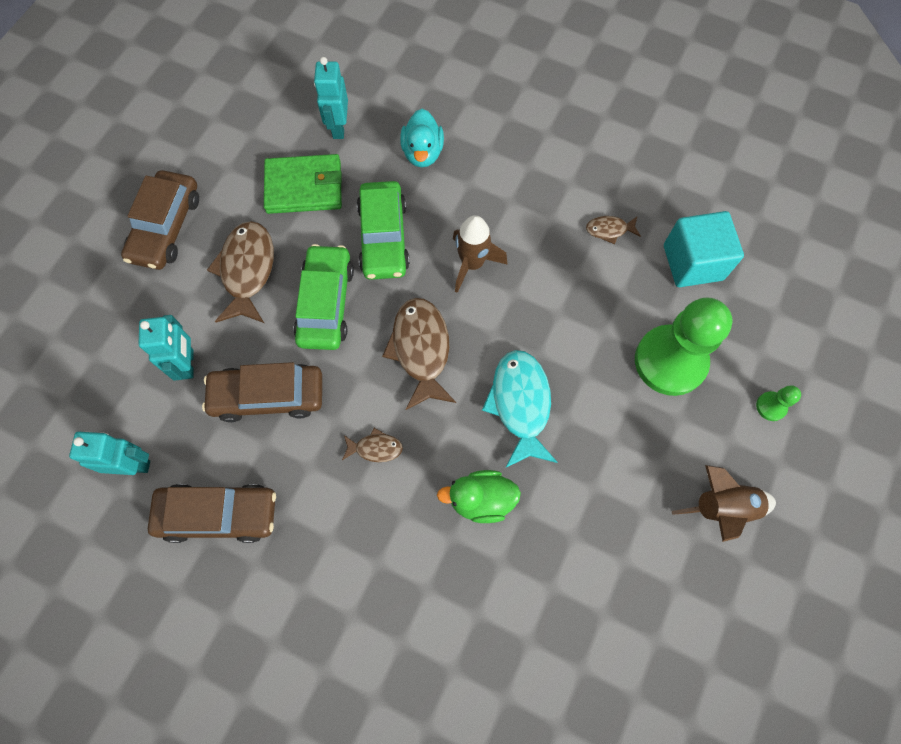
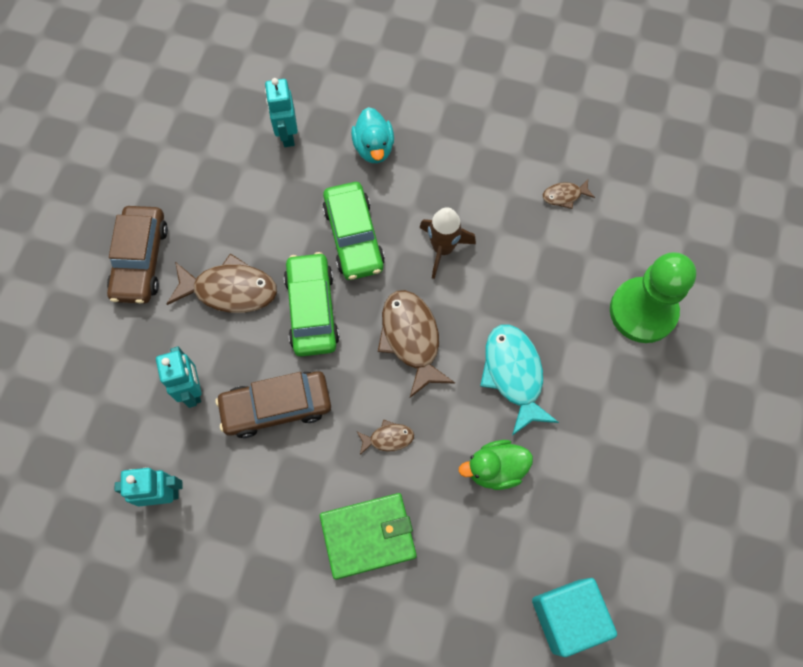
camera: 10 degrees left, 0 degrees up
brown car [148,484,276,543] -> none
brown fish [207,221,274,323] -> brown fish turned 105 degrees clockwise [167,253,277,313]
green wallet [264,154,342,214] -> green wallet moved to [320,493,417,580]
turquoise cube [664,211,744,287] -> turquoise cube moved to [532,578,617,657]
brown rocket [672,465,776,542] -> none
green pawn [756,385,801,421] -> none

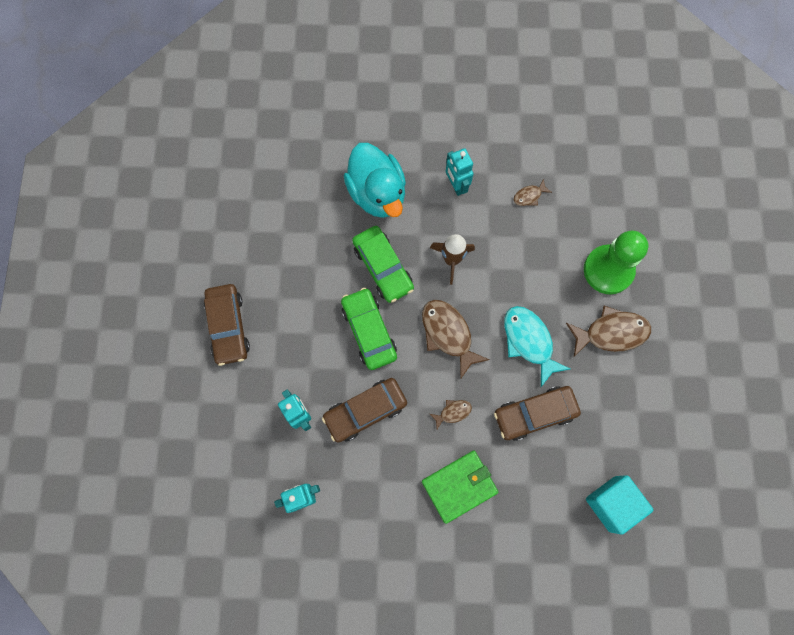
camera: 15 degrees left, 5 degrees up
brown fish [167,253,277,313] -> brown fish moved to [566,306,651,357]
turquoise robot [265,78,298,147] -> turquoise robot moved to [446,148,473,196]
turquoise duck [351,107,394,163] -> turquoise duck [344,143,406,218], size x1.75
green duck [458,440,533,490] -> brown car [494,386,581,441]

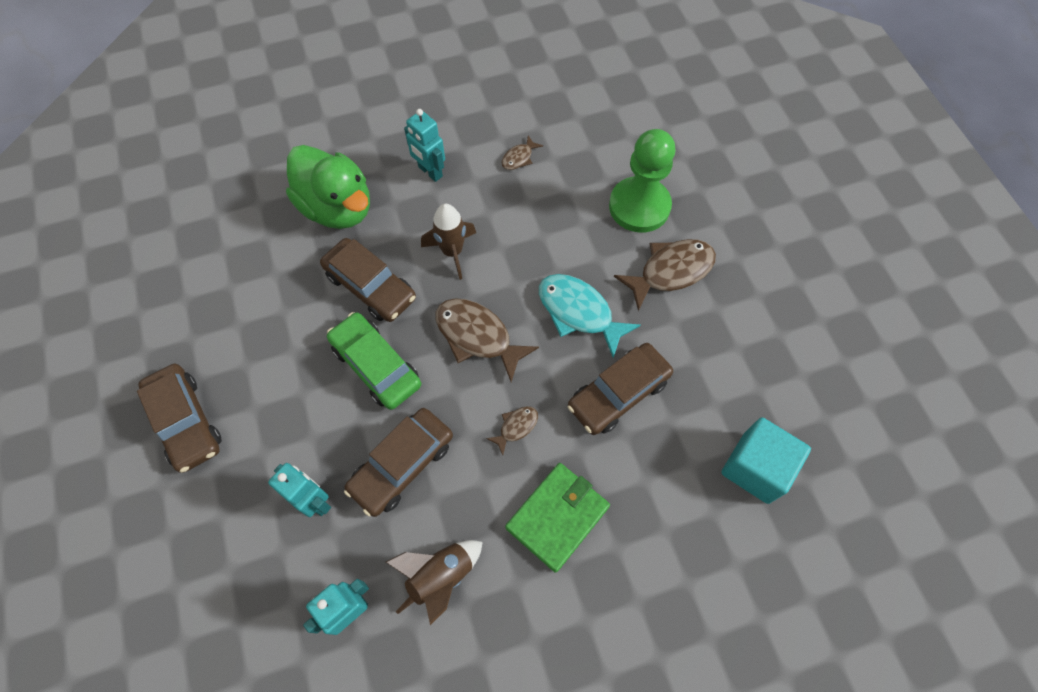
camera: 20 degrees left, 10 degrees down
turquoise duck [344,143,406,218] -> green duck [286,145,370,229]
green car [352,226,414,303] -> brown car [320,238,416,322]
none -> brown rocket [386,540,483,625]

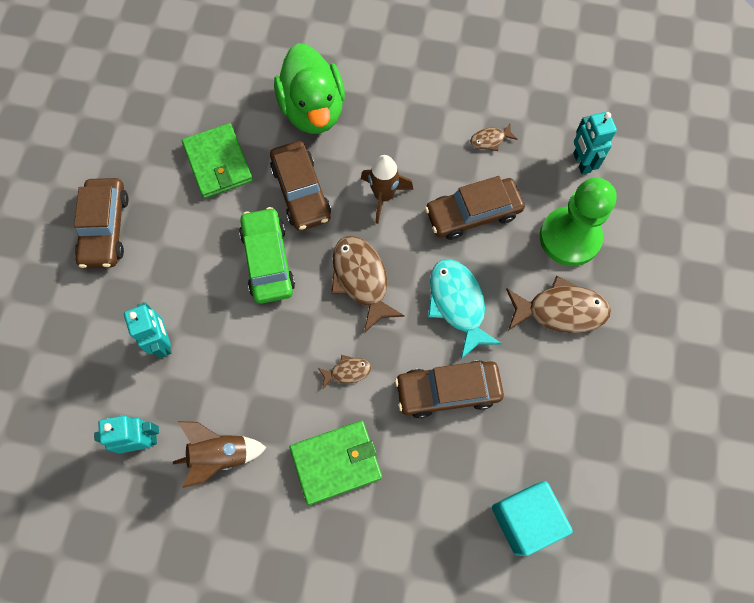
camera: 30 degrees right, 5 degrees up
brown car [344,408,453,517] -> brown car moved to [425,176,525,240]
turquoise robot [404,109,445,182] -> turquoise robot moved to [573,112,617,175]
none -> green wallet [182,123,253,198]

